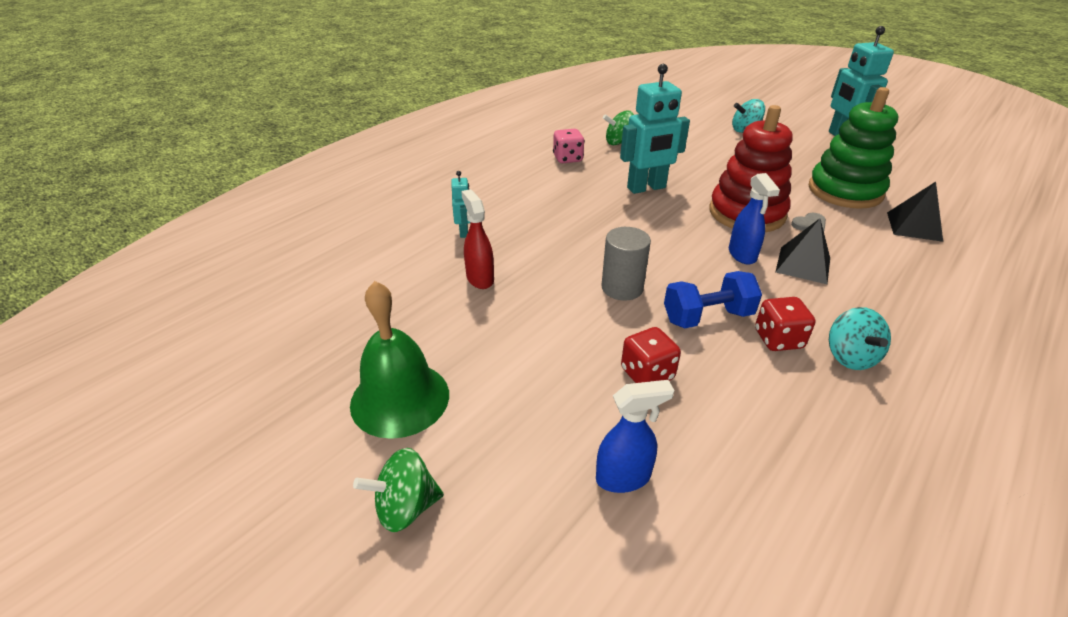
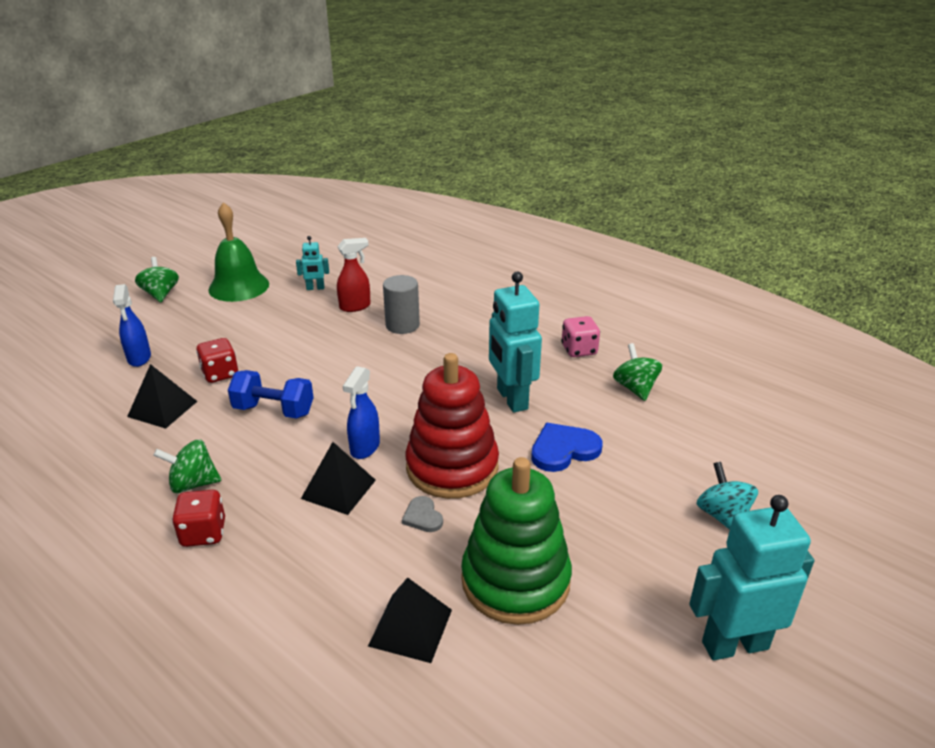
camera: 90 degrees right, 5 degrees down
turquoise robot [451,171,471,238] -> turquoise robot moved to [296,236,329,290]
grey cylinder [602,227,651,300] -> grey cylinder moved to [383,275,420,334]
blue dumbbell [664,271,762,328] -> blue dumbbell turned 60 degrees counterclockwise [228,370,314,419]
blue spray bottle [729,173,780,265] -> blue spray bottle turned 60 degrees counterclockwise [343,366,380,459]
red dice [755,297,815,351] -> red dice moved to [172,490,225,547]
turquoise spinning top [829,307,891,370] -> green spinning top [153,440,221,493]
none -> black pyramid [127,364,198,429]
none -> blue heart [531,423,602,472]

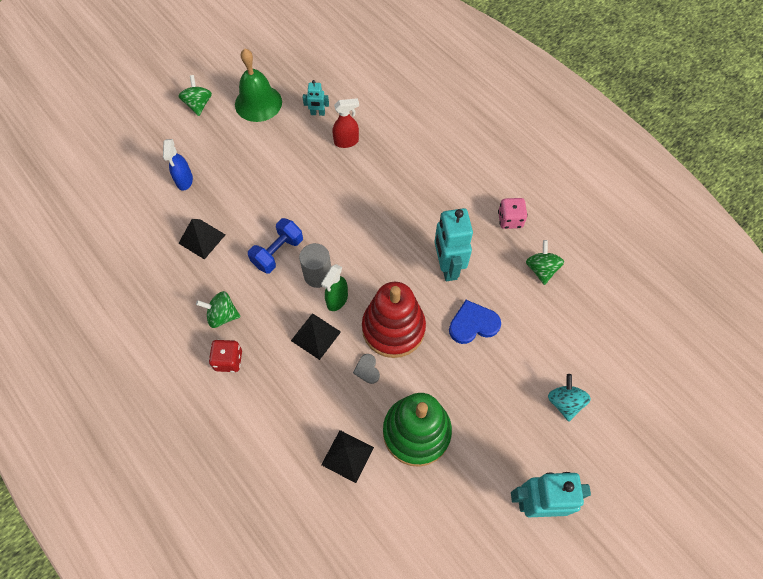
camera: 10 degrees right, 30 degrees up
red dice [196,338,238,383] -> none
blue dumbbell [228,370,314,419] -> blue dumbbell turned 75 degrees counterclockwise [248,218,303,274]
blue spray bottle [343,366,380,459] -> green spray bottle [321,264,348,311]
grey cylinder [383,275,420,334] -> grey cylinder moved to [299,243,331,288]

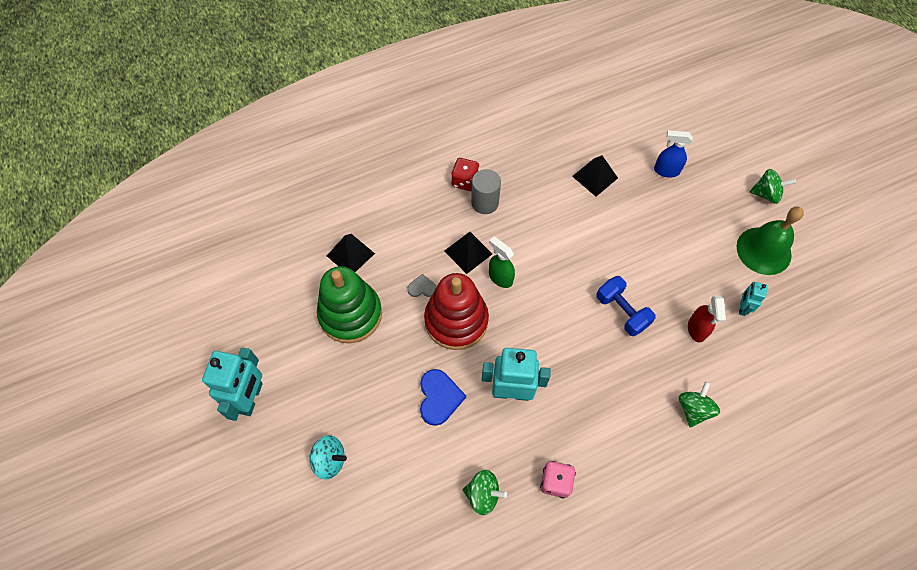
camera: 105 degrees right, 0 degrees up
green spinning top [196,291,241,328] -> green spinning top moved to [679,381,720,428]
blue dumbbell [248,218,303,274] -> blue dumbbell moved to [596,276,656,336]
grey cylinder [299,243,331,288] -> grey cylinder moved to [471,169,501,214]

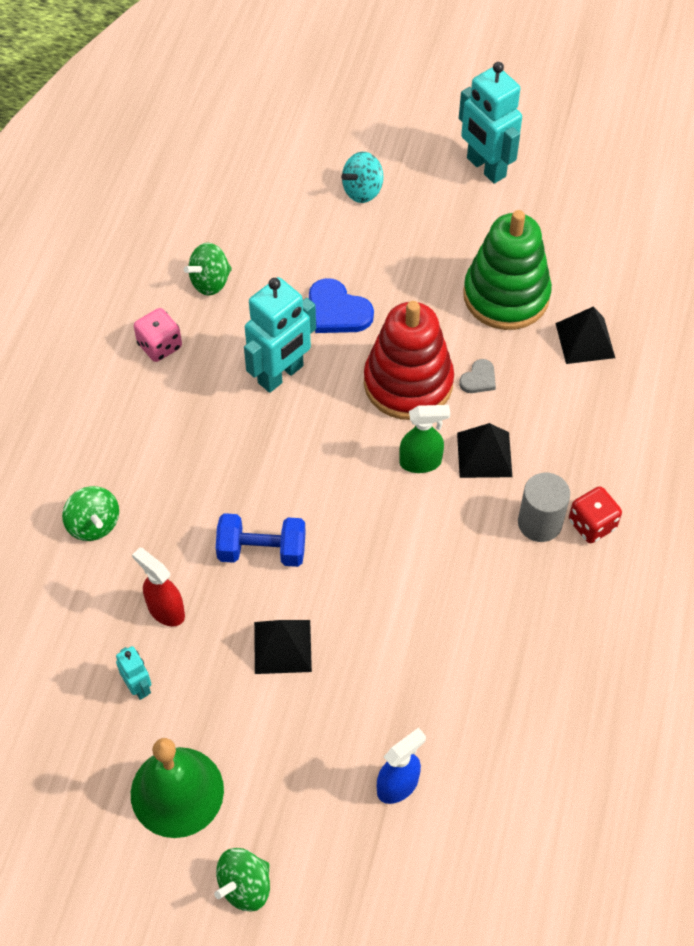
camera: 130 degrees right, 5 degrees down
black pyramid [572,155,618,196] -> black pyramid moved to [254,620,312,674]

